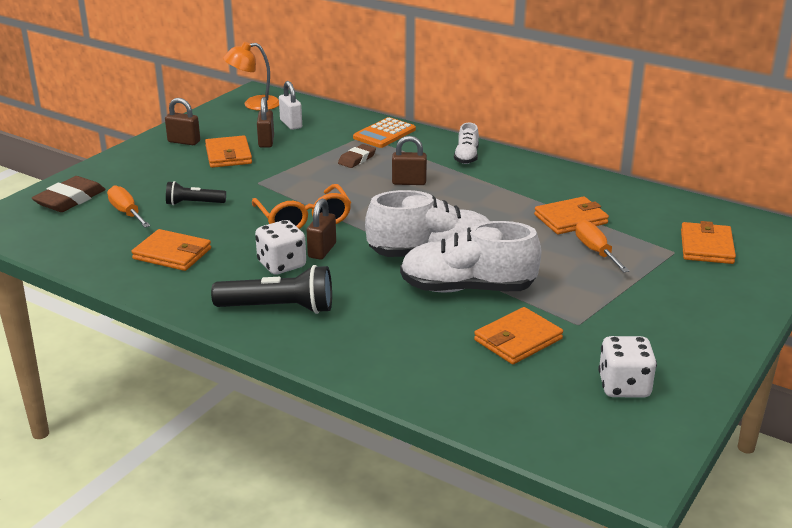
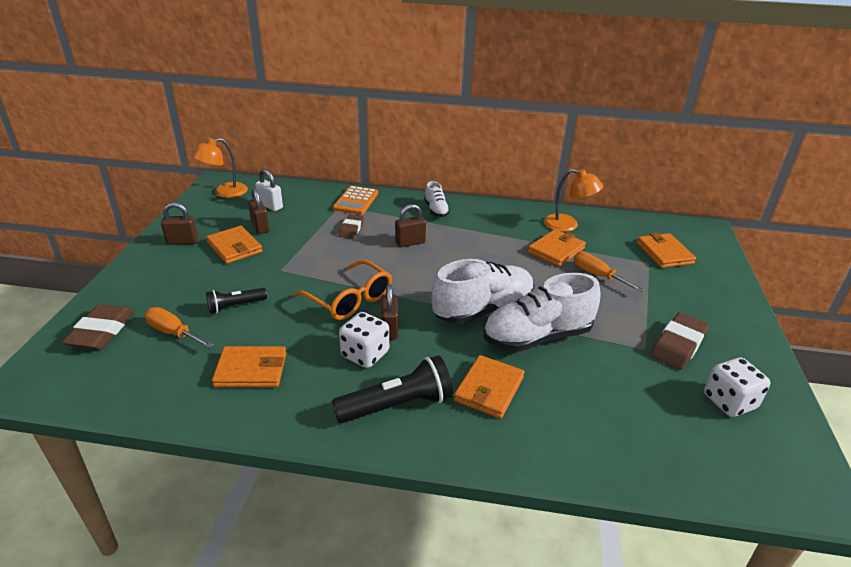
camera: 25 degrees left, 5 degrees up
orange wallet [474,307,563,364] -> orange wallet moved to [454,355,524,419]
none -> orange lamp [544,169,603,232]
none -> brown eraser [650,312,709,370]

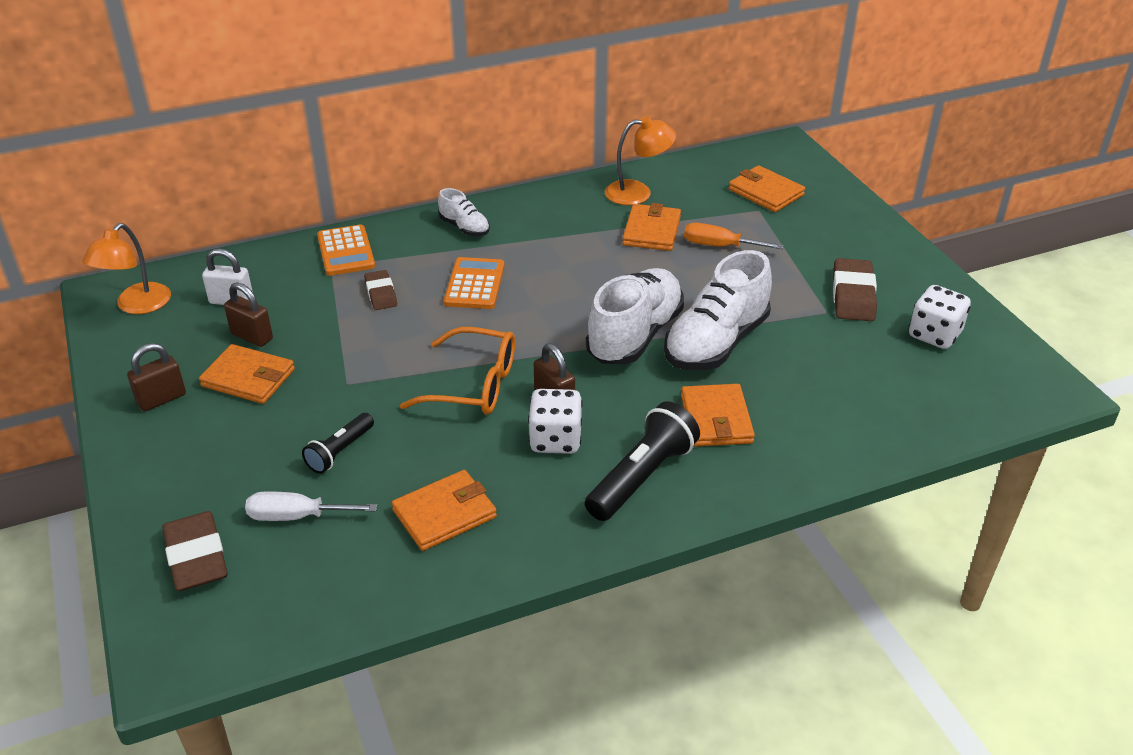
camera: 30 degrees left, 5 degrees up
orange screwdriver [145,307,214,348] -> white screwdriver [245,491,377,521]
brown padlock [395,204,426,247] -> orange calculator [444,257,505,309]

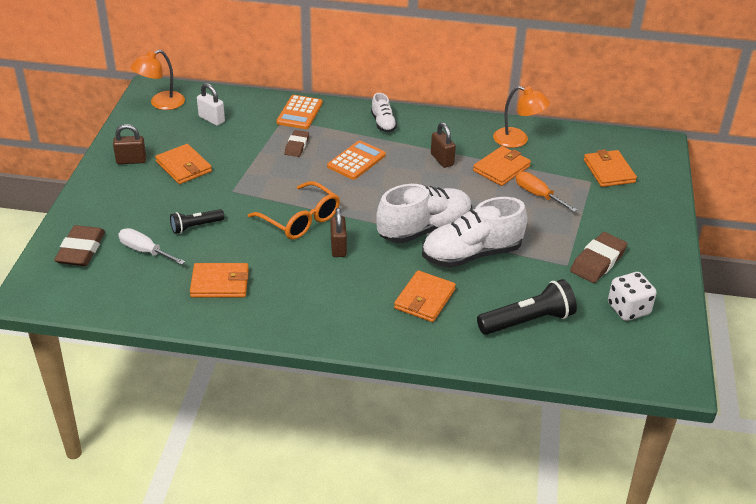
camera: 30 degrees right, 0 degrees up
brown padlock [224,282,273,347] -> brown padlock moved to [431,122,456,168]
white dice [528,389,583,454] -> none
black flashlight [585,401,700,521] -> black flashlight moved to [477,279,577,335]

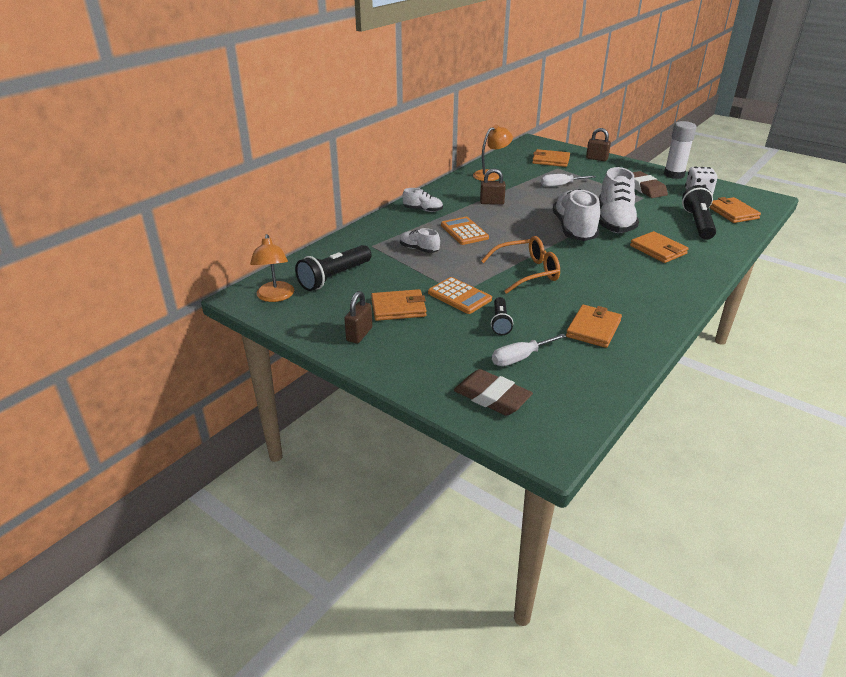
camera: 60 degrees left, 5 degrees down
white padlock [197,83,225,126] -> black flashlight [295,245,372,291]
orange calculator [276,95,322,129] -> orange calculator moved to [428,277,492,314]
brown eraser [285,130,309,157] -> white shoe [400,228,440,253]
brown padlock [331,208,347,257] -> brown padlock moved to [586,128,611,161]
orange wallet [473,146,531,186] -> orange wallet moved to [709,197,761,223]
orange screwdriver [516,172,577,212] -> white screwdriver [541,174,595,187]
none -> white glue stick [664,121,697,179]

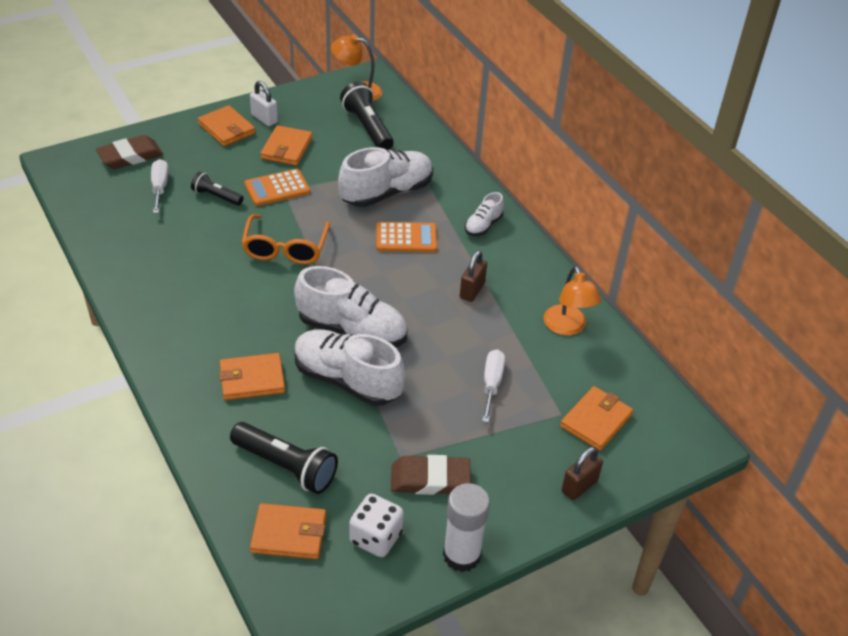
camera: 110 degrees right, 10 degrees up
brown padlock [344,291,372,343] -> white padlock [250,81,278,126]
white shoe [400,228,440,253] -> white shoe [338,147,433,207], size x2.00
orange wallet [566,305,622,348] -> orange wallet moved to [198,105,255,146]

